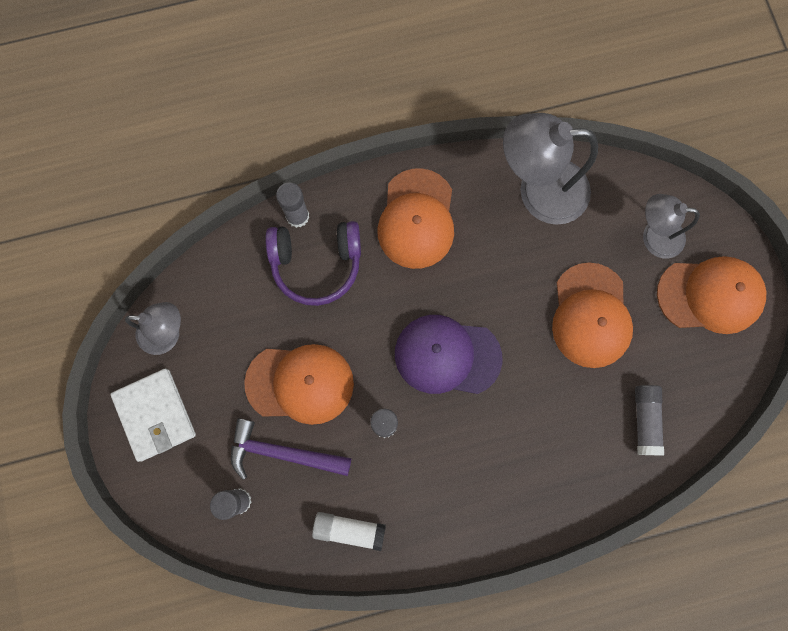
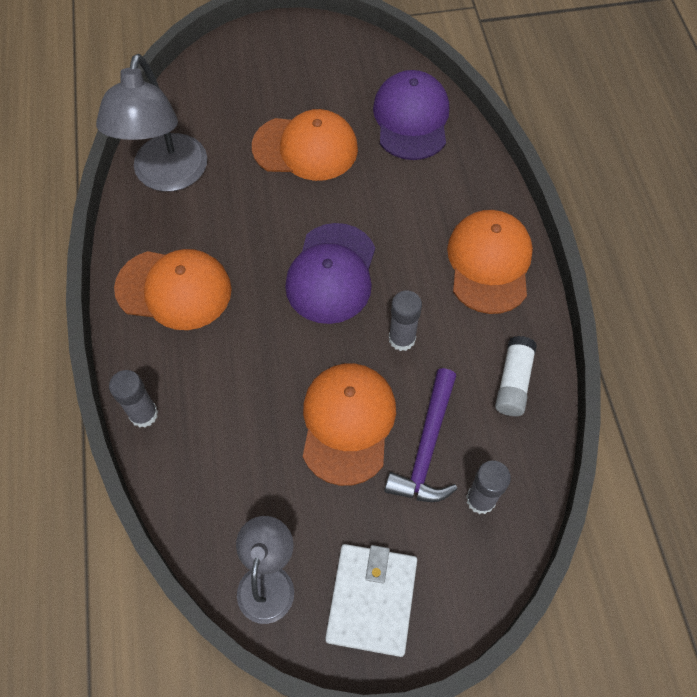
camera: 85 degrees left, 15 degrees down
white wallet [110,368,196,462] -> white wallet turned 60 degrees counterclockwise [325,544,417,657]
purple headphones [265,221,361,306] -> none
grey glue stick [635,385,664,455] -> purple cap [373,70,449,160]
grey lamp [643,194,700,259] -> none
orange cap [657,256,766,334] -> orange cap moved to [447,210,533,314]

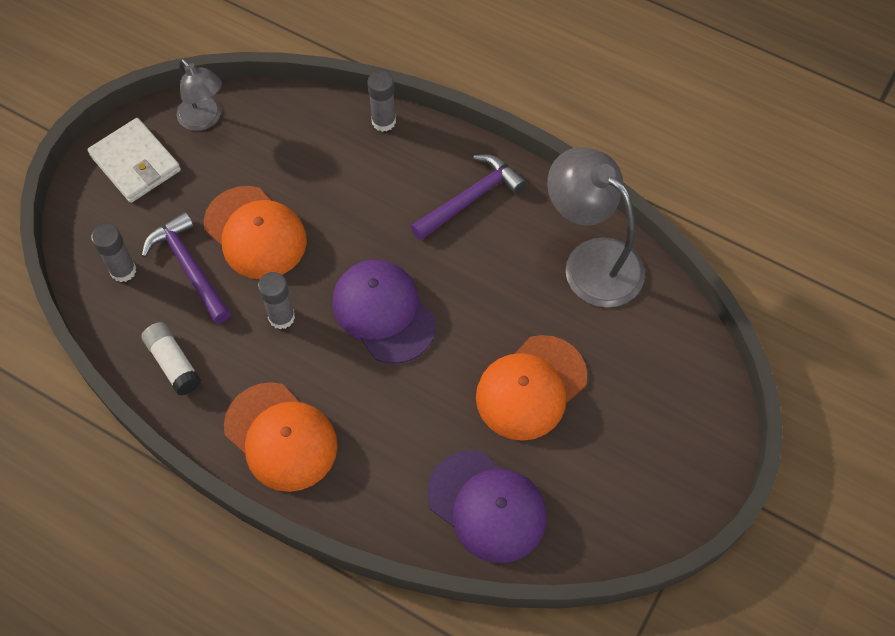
camera: 130 degrees right, 0 degrees up
orange cap [114,249,232,330] -> purple hammer [410,154,526,240]

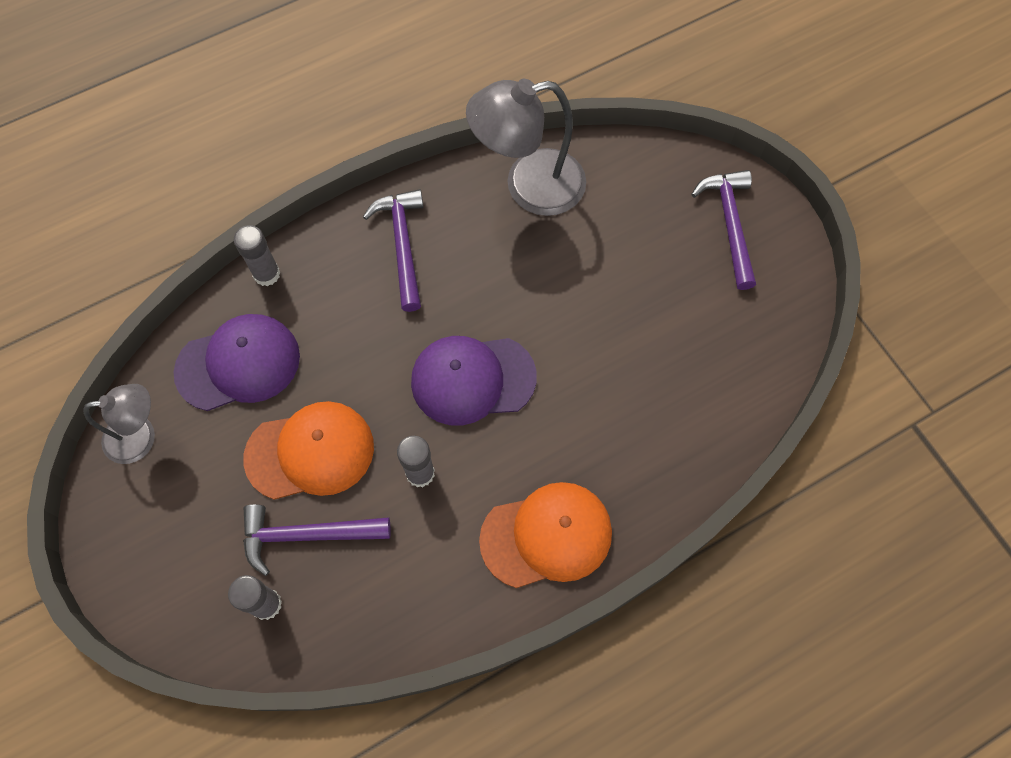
camera: 60 degrees left, 5 degrees up
white wallet [87,118,181,203] -> none
white glue stick [141,322,201,396] -> none
purple cap [427,450,547,563] -> purple cap moved to [174,314,300,411]
orange cap [476,335,587,441] -> none
none -> purple hammer [691,170,756,290]

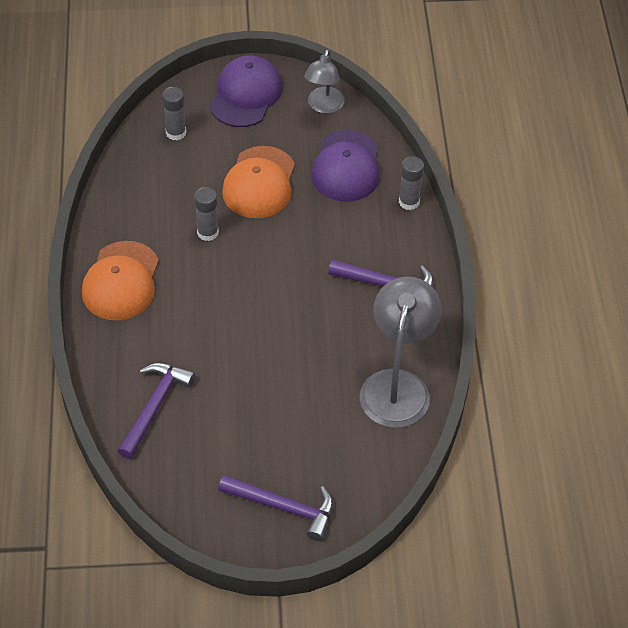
camera: 115 degrees right, 15 degrees down
purple hammer [243,504,391,576] -> purple hammer moved to [118,363,195,459]
purple cap [411,336,537,426] -> purple cap moved to [209,55,283,127]

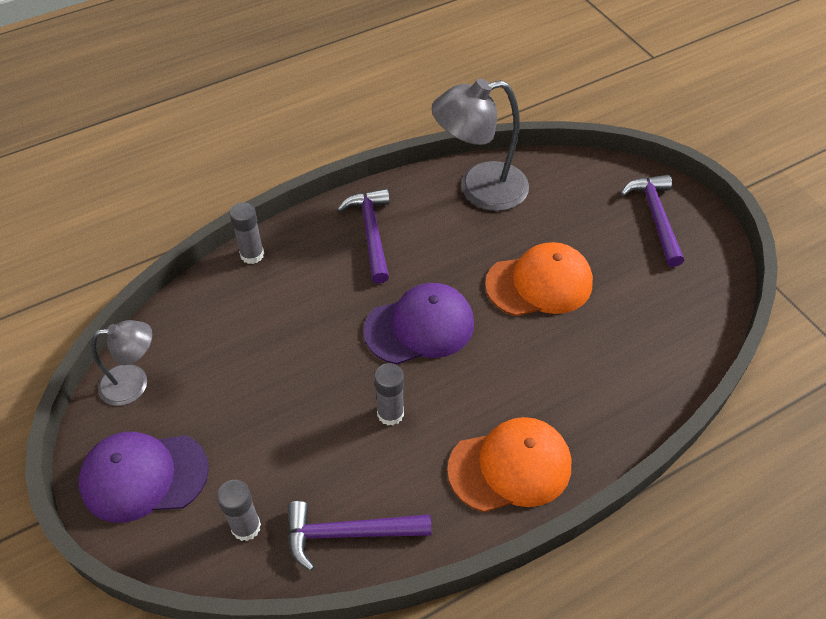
camera: 115 degrees left, 0 degrees up
purple hammer [118,363,195,459] -> purple hammer moved to [287,501,432,571]
orange cap [222,146,295,218] -> orange cap moved to [485,242,593,316]
purple cap [311,130,380,202] -> purple cap moved to [363,283,474,364]

